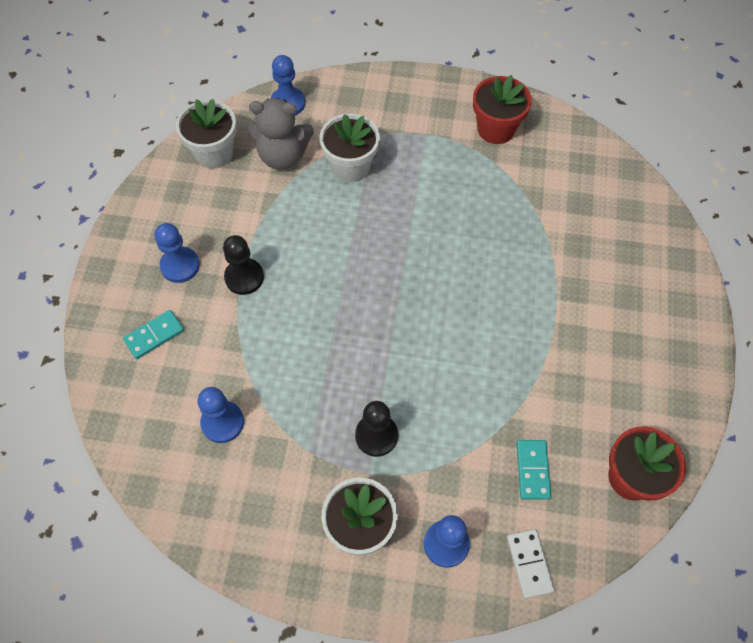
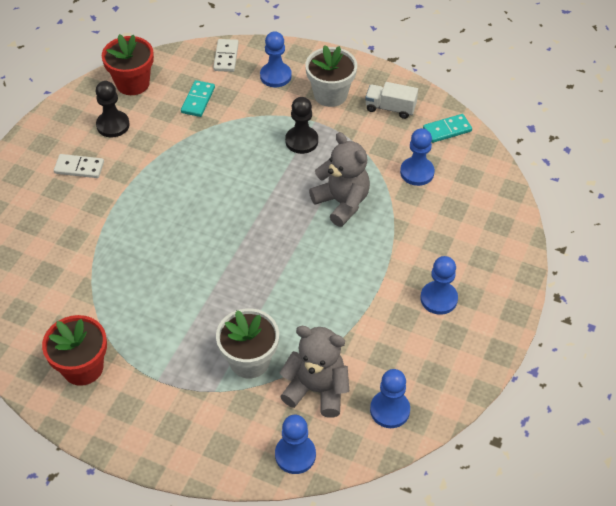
camera: 165 degrees left, 10 degrees down
turquoise domino [123,310,184,359] -> turquoise domino moved to [423,114,472,143]
white flower pot [176,99,236,169] -> blue pawn [370,369,410,428]
black pawn [223,235,264,295] -> black pawn moved to [96,81,130,138]
none -> white domino [54,154,104,178]
none -> grey teddy bear [309,132,370,227]
none -> white truck [365,82,418,119]

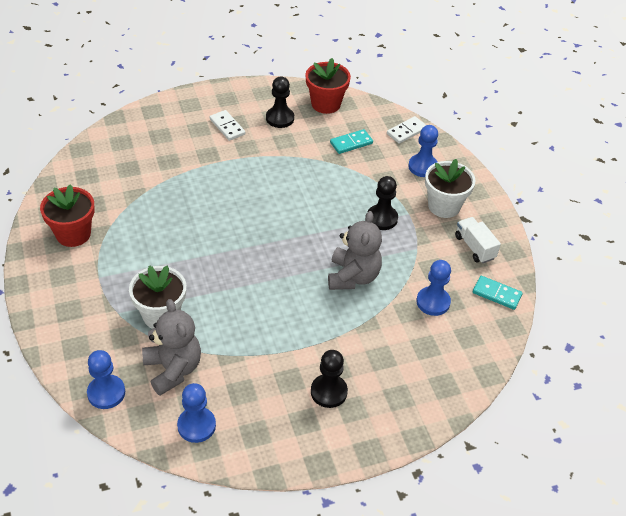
camera: 45 degrees right, 5 degrees down
blue pawn [420,256,458,315] -> black pawn [311,350,348,408]

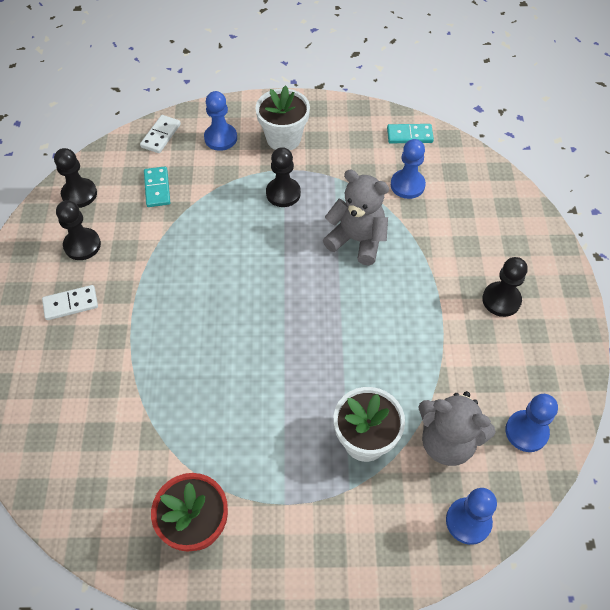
camera: 70 degrees left, 10 degrees up
grey teddy bear [142,299,201,395] -> grey teddy bear turned 150 degrees counterclockwise [418,391,496,466]
red flower pot [305,58,351,114] -> black pawn [54,148,97,208]
white domino [387,116,426,144] -> white domino turned 45 degrees clockwise [140,115,181,153]
white truck [455,217,501,263] -> none
turquoise domino [473,276,523,310] -> turquoise domino turned 45 degrees clockwise [387,124,434,143]

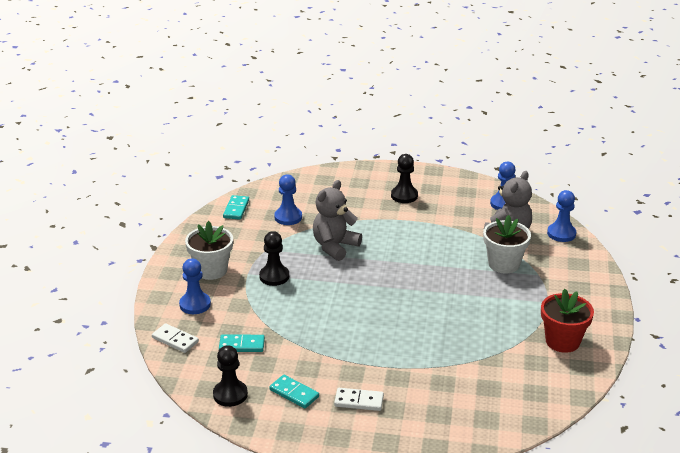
camera: 80 degrees left, 25 degrees down
white domino [42,285,98,320] -> white domino turned 75 degrees counterclockwise [334,388,384,411]
black pawn [56,200,101,260] -> turquoise domino [270,375,319,409]

